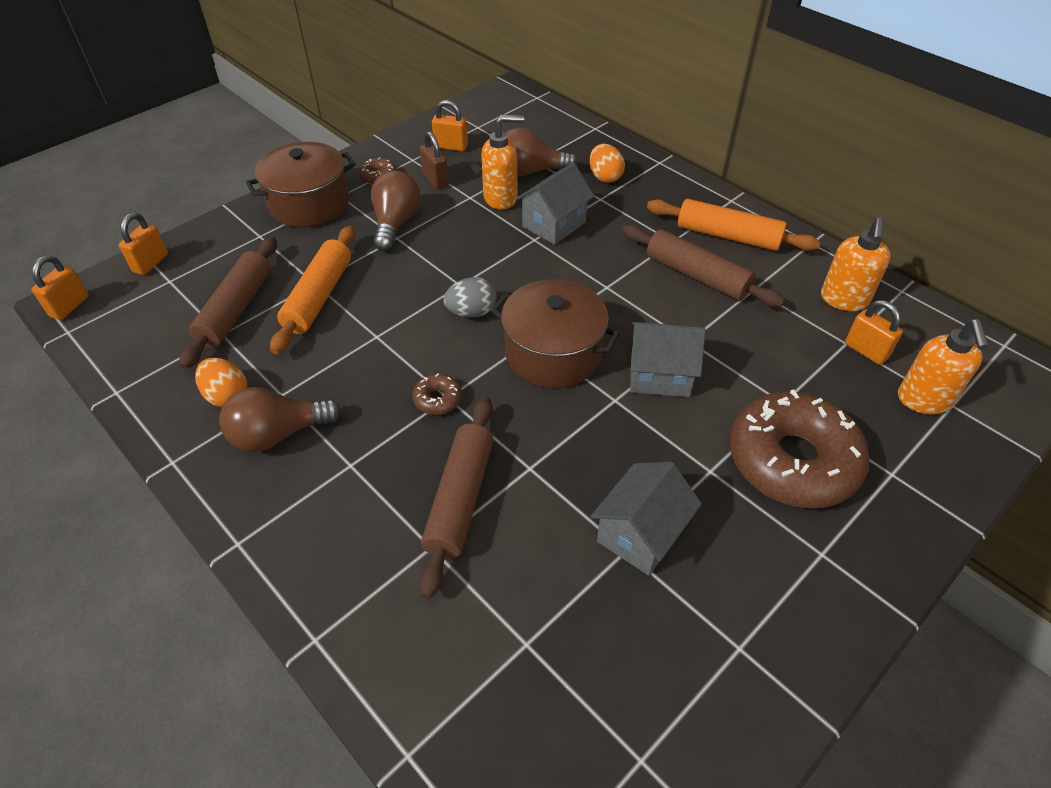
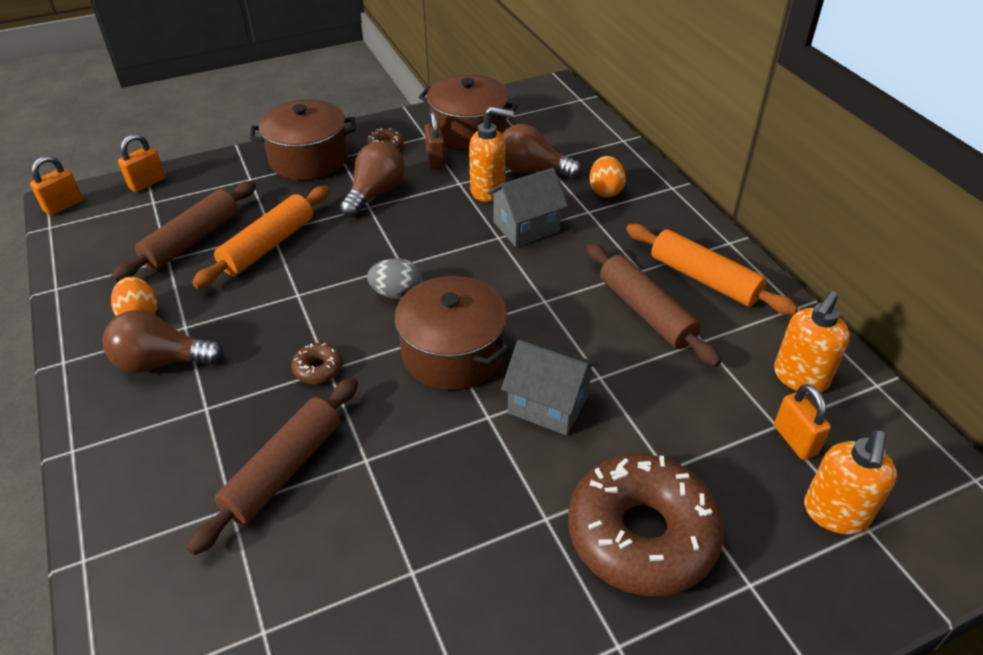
camera: 20 degrees right, 5 degrees down
orange padlock [432,100,468,151] -> brown pot [419,74,518,151]
grey house [591,462,702,575] -> none

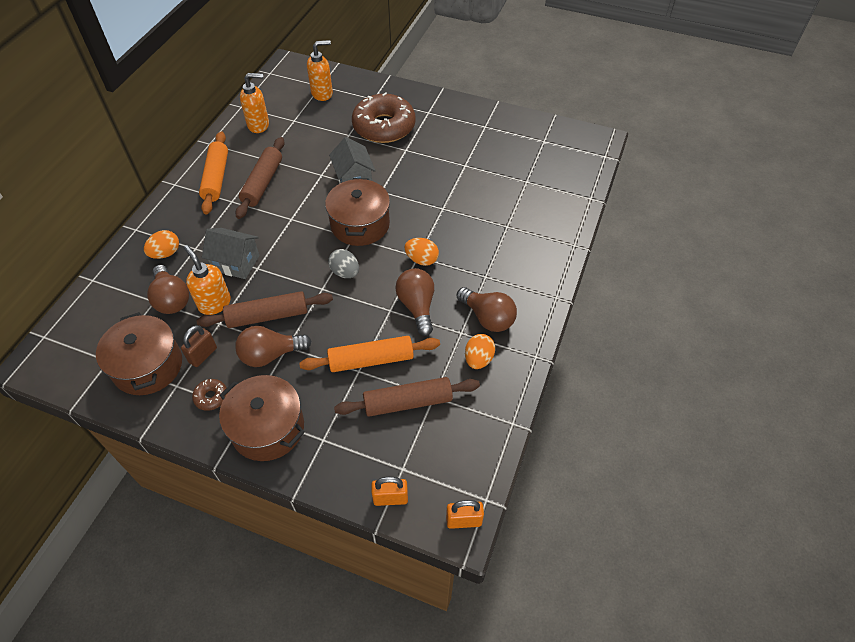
camera: 135 degrees left, 10 degrees up
brown rolling pin [187,377,358,555] -> brown rolling pin moved to [196,291,333,328]
brown donut [291,343,343,384] -> orange egg [404,238,439,266]
orange padlock [774,384,831,460] -> none
none -> brown light bulb [395,268,434,336]

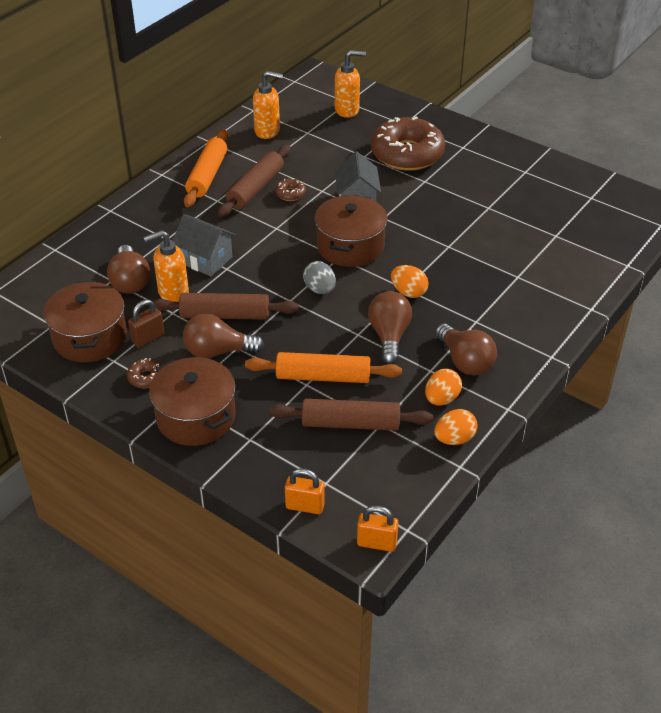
camera: 15 degrees right, 10 degrees down
orange egg [144,230,179,259] -> orange egg moved to [434,409,478,445]
orange soap dispenser [184,245,231,315] -> orange soap dispenser turned 90 degrees counterclockwise [143,230,189,302]
none -> brown donut [275,178,306,201]

